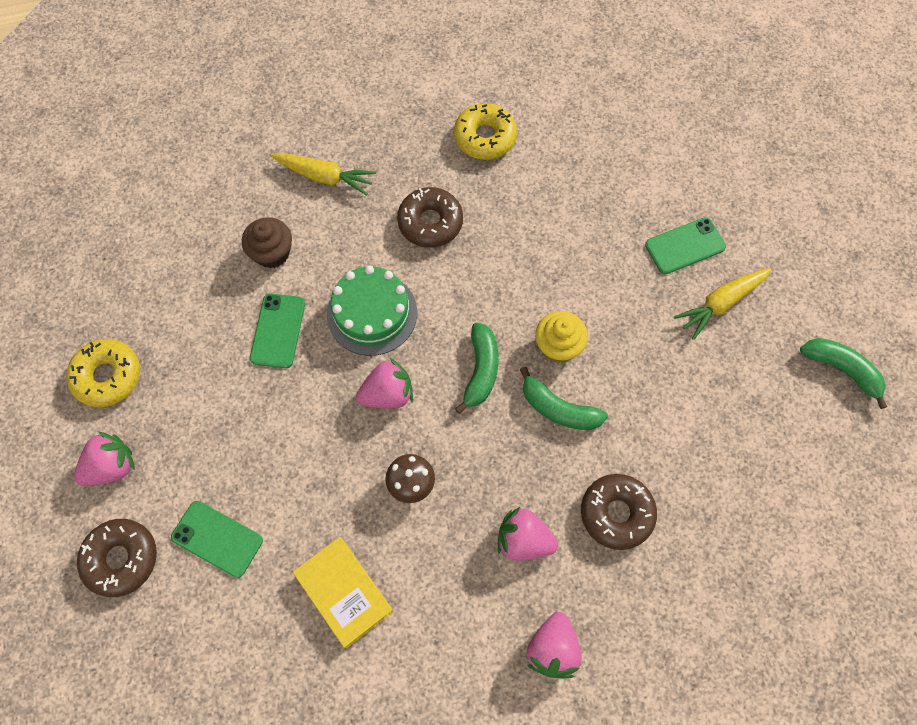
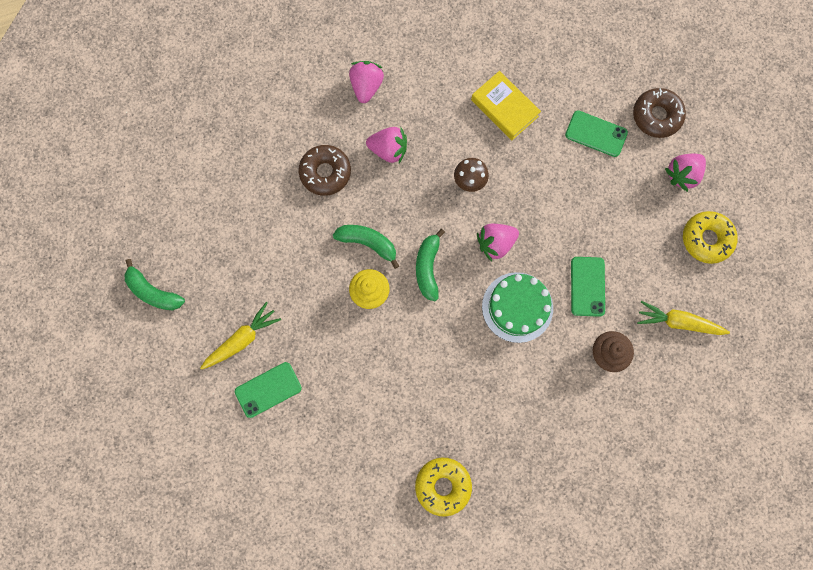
camera: 175 degrees right, 10 degrees up
yellow carrot [271,153,376,196] -> yellow carrot moved to [637,301,730,335]
brown donut [397,187,463,248] -> none

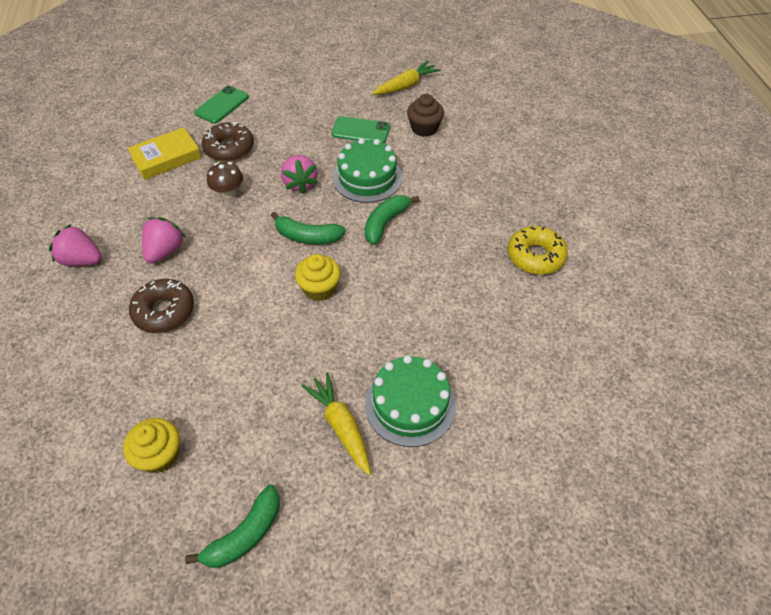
camera: 80 degrees left, 25 degrees down
green phone [235,362,302,418] -> green cake [365,355,456,447]
green banana [333,225,399,269] -> green banana moved to [365,195,420,245]
brown donut [633,88,686,138] -> brown donut moved to [202,122,254,162]
yellow carrot [637,301,730,335] -> yellow carrot turned 150 degrees counterclockwise [372,61,441,95]
pink strawberry [665,154,706,192] -> none
yellow donut [683,211,738,264] -> none
none -> yellow cupcake [123,418,180,473]

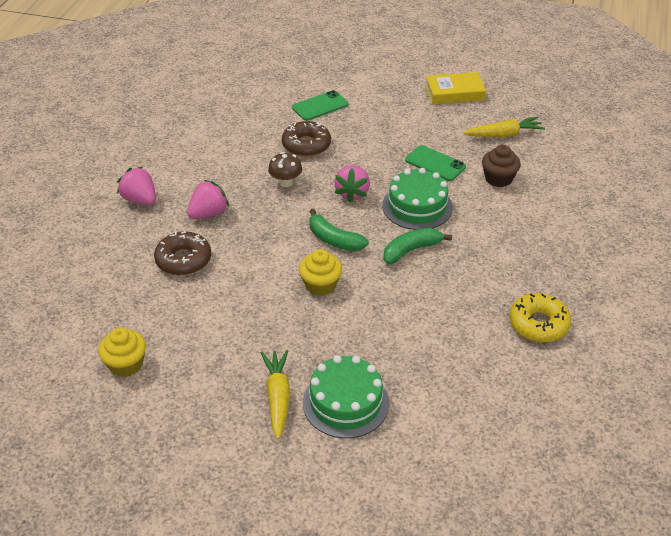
camera: 25 degrees right, 10 degrees down
yellow book [127,127,202,180] -> yellow book moved to [425,72,486,104]
green banana [185,485,280,568] -> none

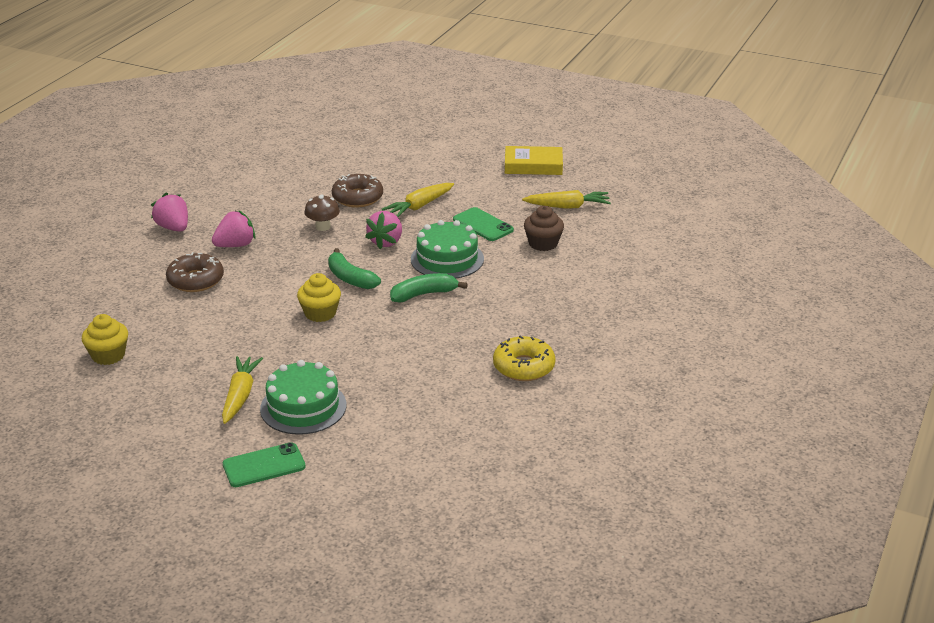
camera: 10 degrees right, 10 degrees down
green phone [292,90,348,121] -> green phone moved to [223,442,305,487]
none -> yellow carrot [382,183,454,217]

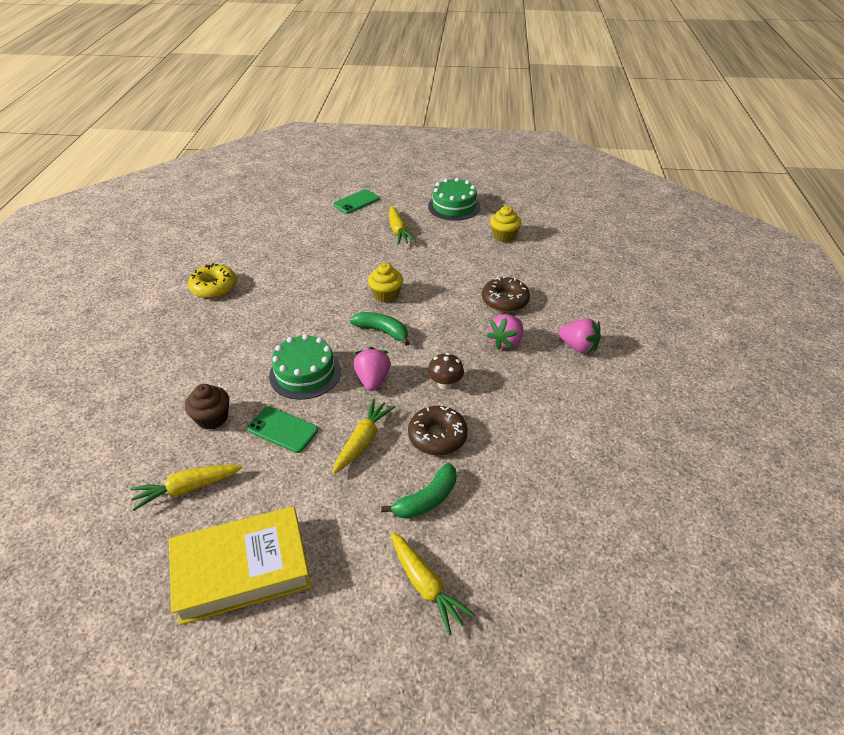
camera: 160 degrees right, 10 degrees up
green cake [260,360,347,435] -> green cake moved to [428,178,480,221]
green banana [390,273,468,302] -> green banana moved to [381,463,456,519]
yellow book [505,146,563,175] -> yellow book [169,506,311,625], size x1.53
none -> yellow carrot [391,532,475,635]

